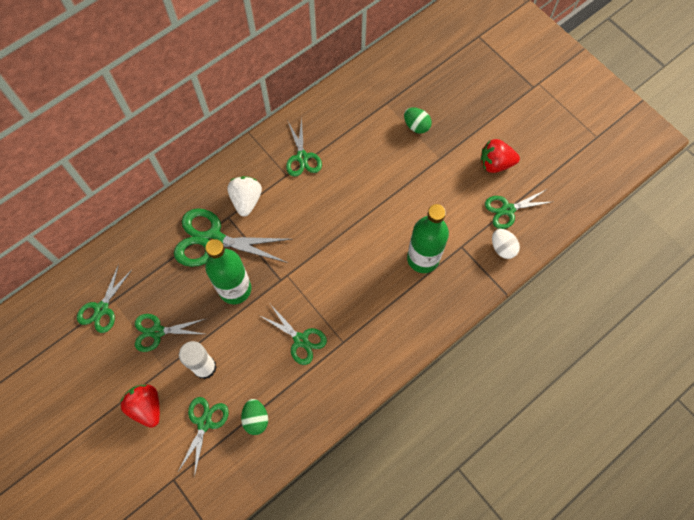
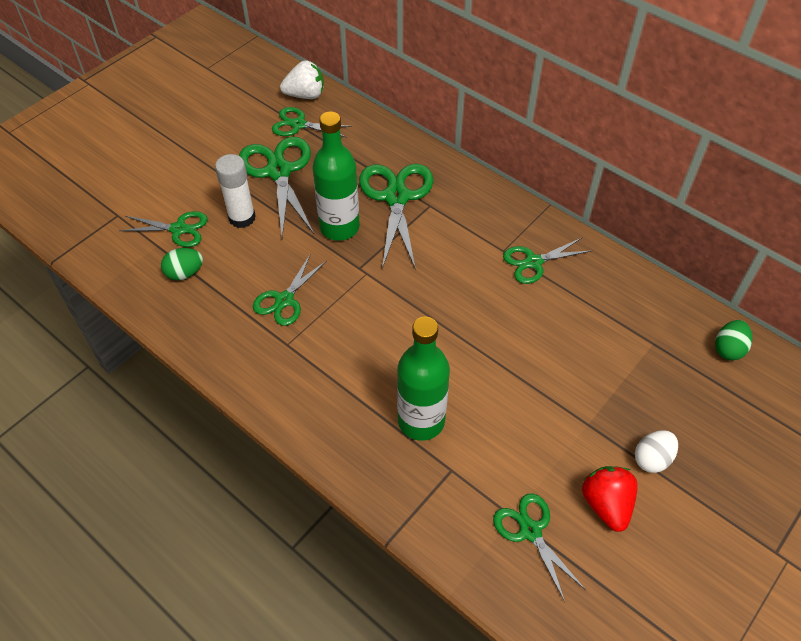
camera: 80 degrees right, 15 degrees down
red strawberry [120,384,160,428] -> none
green scissors [135,314,205,352] -> green scissors [239,137,314,237], size x1.67
white strawberry [227,176,262,217] -> white strawberry moved to [280,61,324,99]
green egg [404,107,432,134] -> green egg moved to [715,320,752,361]
white egg [492,229,520,259] -> white egg moved to [635,430,678,473]

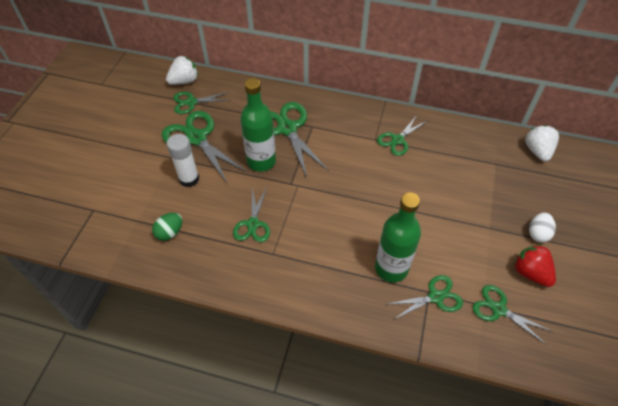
camera: 25 degrees left, 0 degrees up
green scissors [119,211,208,247] -> green scissors moved to [388,275,463,320]
green egg [715,320,752,361] -> white strawberry [525,125,559,162]

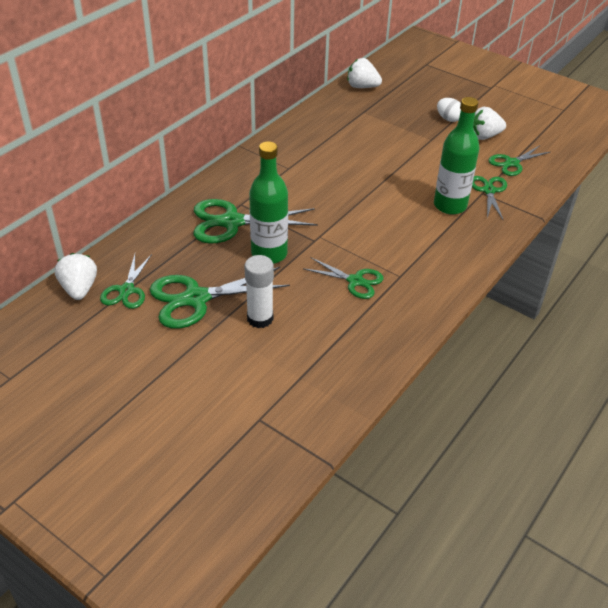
camera: 70 degrees left, 10 degrees down
green egg [152,213,182,241] -> none
green scissors [377,115,427,156] -> none
red strawberry [514,245,556,287] -> white strawberry [473,107,506,140]

